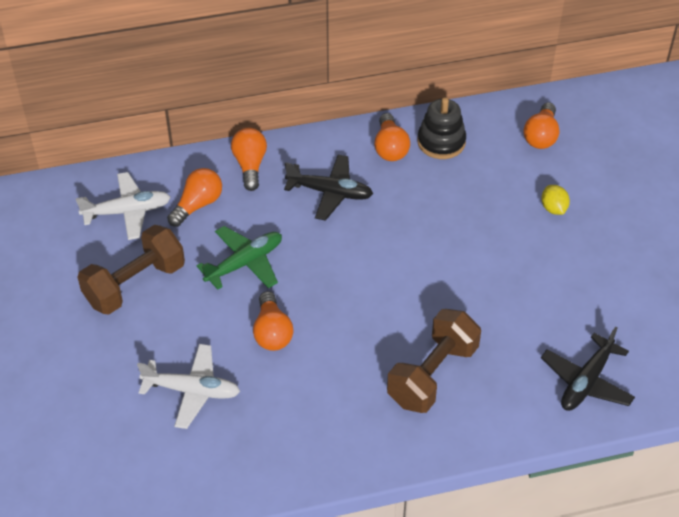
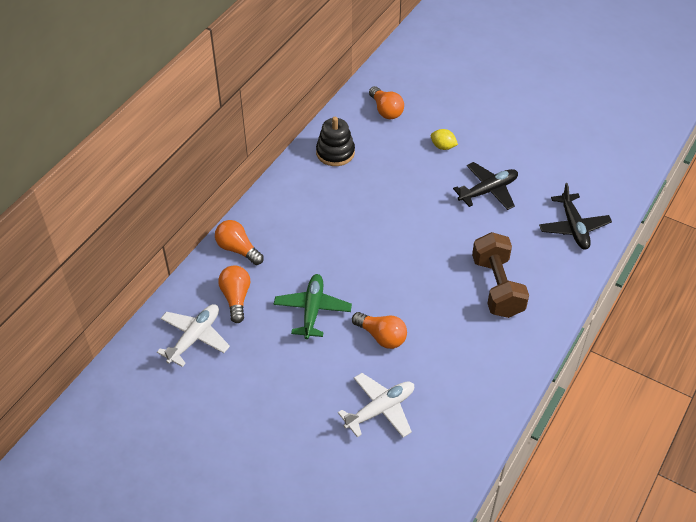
camera: 45 degrees left, 0 degrees up
brown dumbbell [77,225,185,315] -> none
black plane [284,155,373,221] -> black plane moved to [453,162,518,210]
orange light bulb [374,113,410,161] -> none

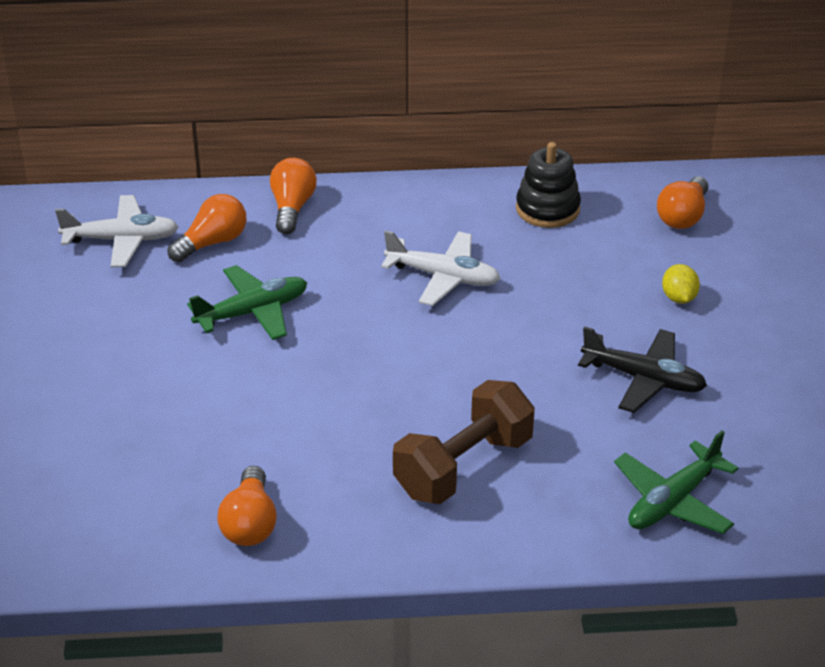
camera: 55 degrees right, 10 degrees down
white plane [338,373,414,438] -> white plane moved to [381,230,501,306]
orange light bulb [352,312,407,349] -> orange light bulb moved to [217,466,277,546]
black plane [539,183,612,250] -> green plane [614,431,738,534]

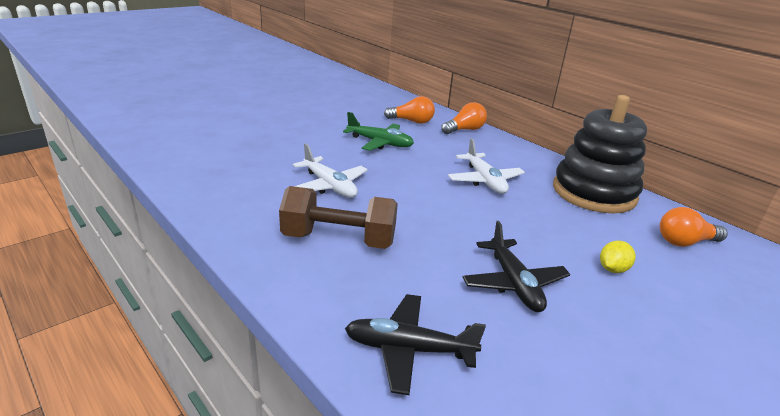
camera: 50 degrees right, 10 degrees down
white plane [55,195,178,267] -> white plane moved to [293,143,368,198]
orange light bulb [217,466,277,546] -> none
black stacking toy [516,142,581,228] -> black stacking toy [553,95,647,213], size x1.77
green plane [614,431,738,534] -> black plane [345,294,486,395]

